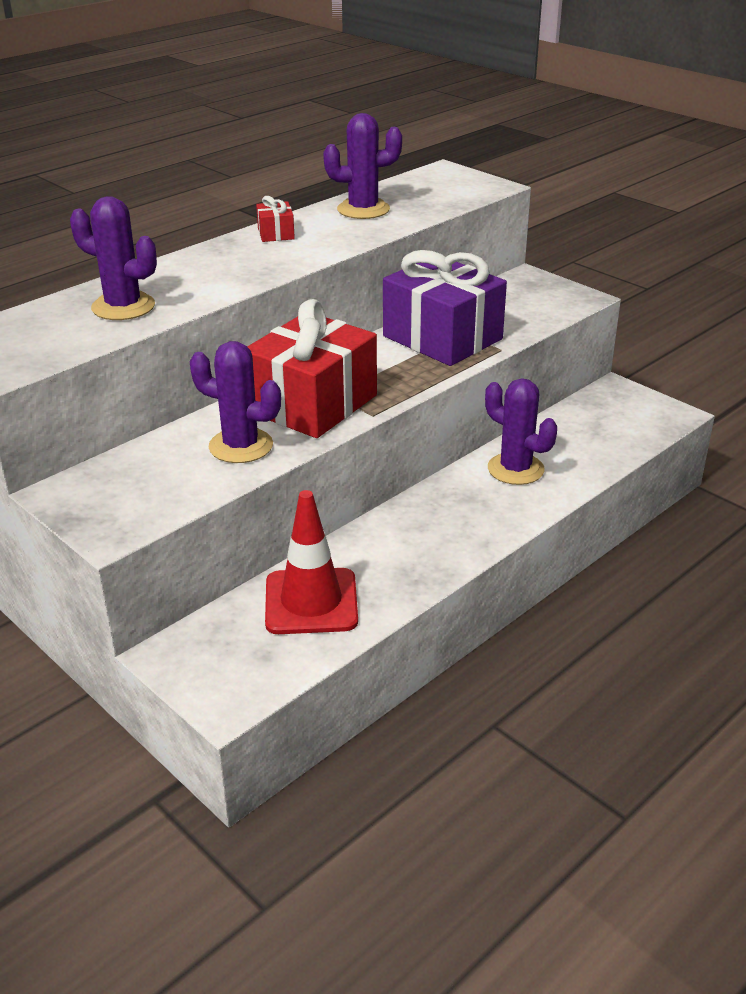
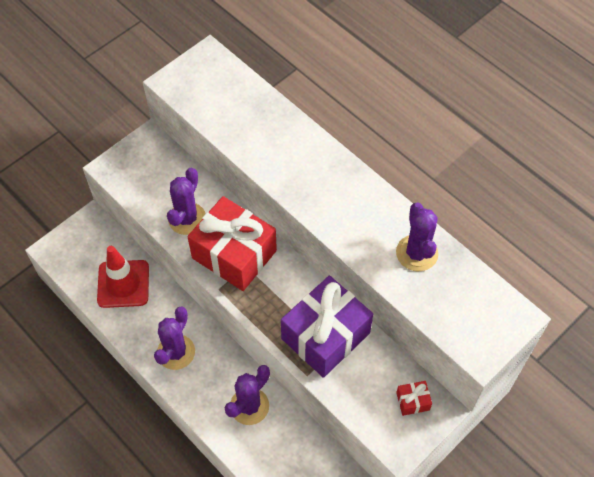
camera: 90 degrees right, 25 degrees up
purple cactus [70,196,157,320] -> purple cactus moved to [154,306,195,370]
red gift [256,196,295,242] -> red gift moved to [396,381,432,416]

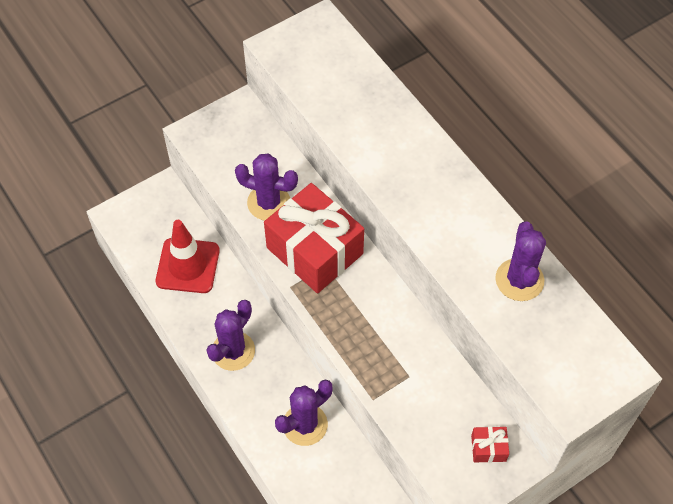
camera: 10 degrees right, 0 degrees up
purple cactus [167,168,206,235] -> purple cactus turned 75 degrees clockwise [235,154,298,221]
purple gift [281,275,373,378] -> none

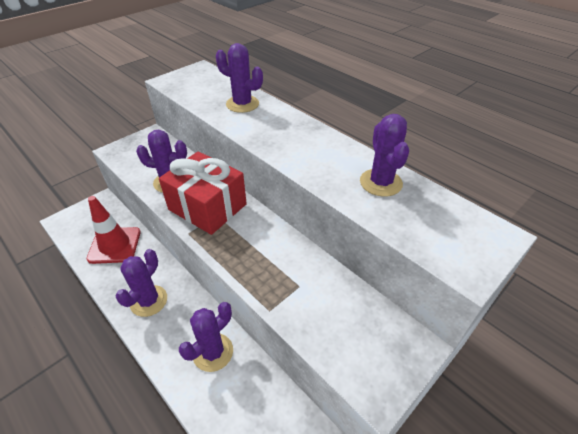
camera: 10 degrees left, 15 degrees down
red gift [471,427,509,463] -> none
none -> purple cactus [216,43,263,113]

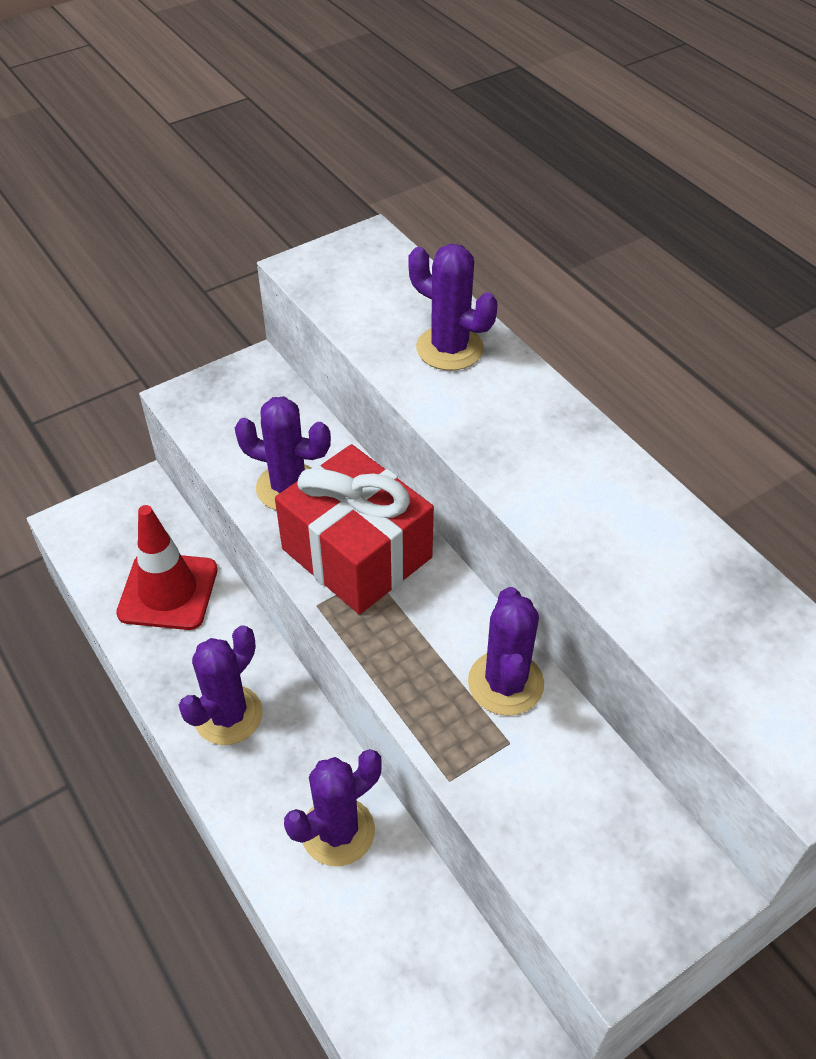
camera: 10 degrees right, 5 degrees up
purple cactus [360,114,409,197] -> purple cactus moved to [468,587,544,716]

